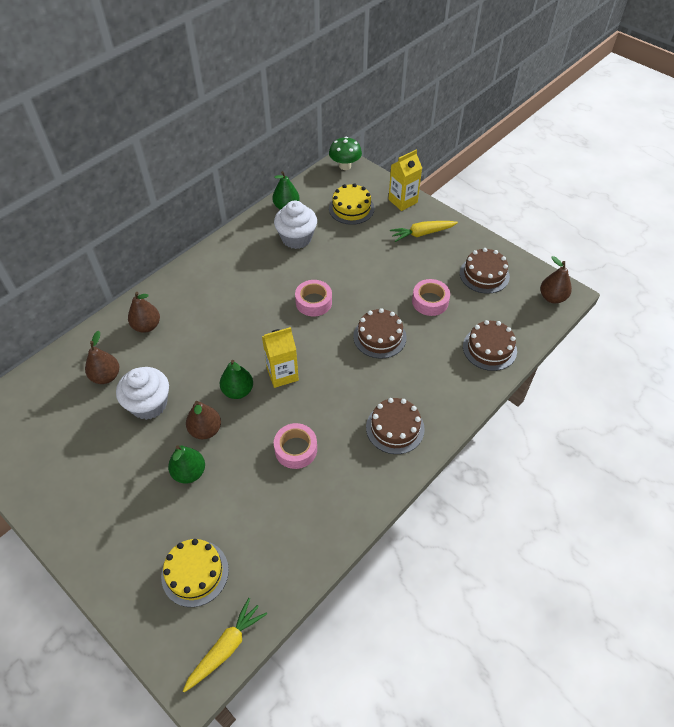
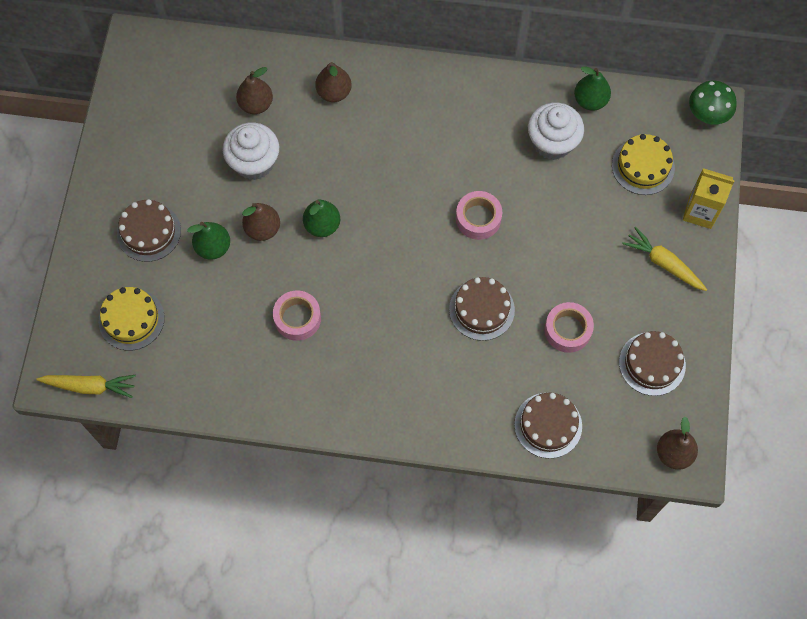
camera: 55 degrees right, 15 degrees up
yellow carton [262,327,299,388] -> none
brown cake [366,398,425,454] -> brown cake moved to [117,199,181,262]

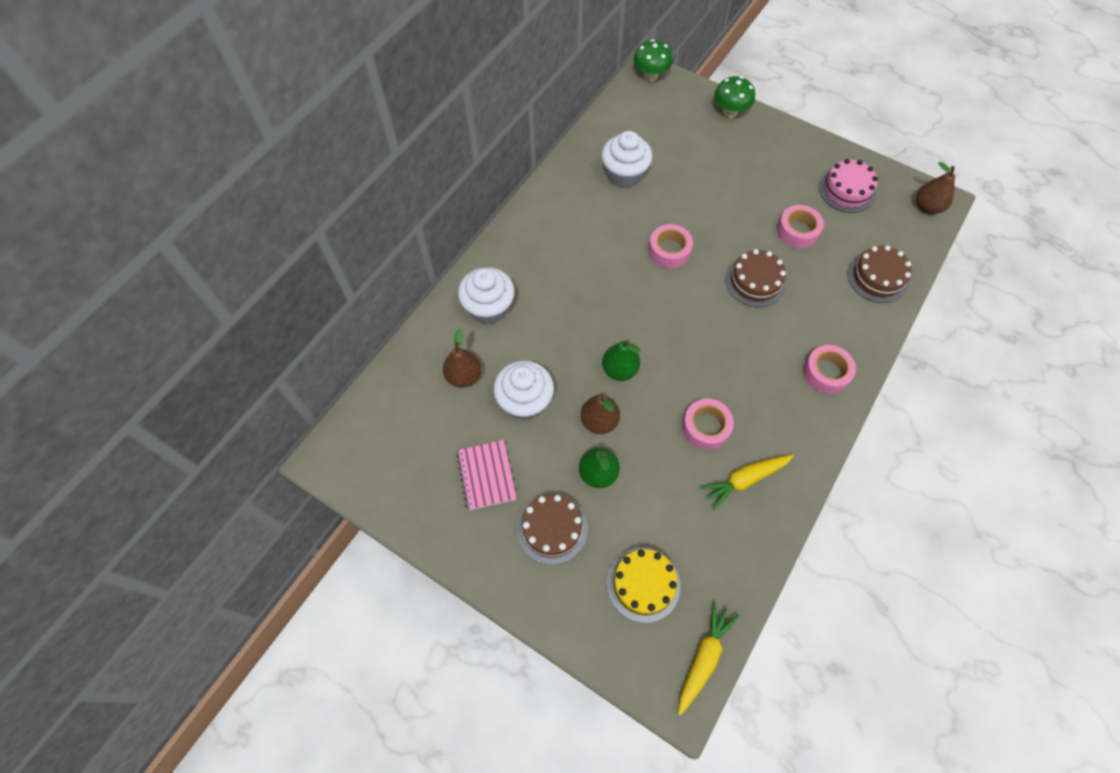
camera: 65 degrees left, 5 degrees down
brown pear [315,62,352,102] -> white cupcake [458,267,515,325]
green pear [574,67,611,111] -> none
yellow cake [612,134,675,195] -> none
brown cake [619,331,686,396] -> pink cake [819,159,878,213]
yellow carrot [622,227,707,291] -> yellow carrot moved to [700,455,793,510]
yellow carton [683,168,735,229] -> green mushroom [714,76,755,118]
none -> pink notebook [456,440,517,511]
none -> pink tape [803,345,856,394]

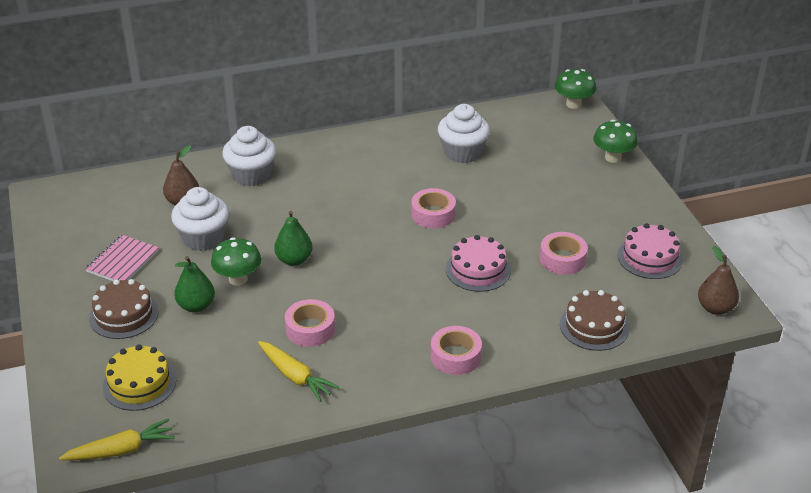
camera: 40 degrees right, 25 degrees down
brown pear [581,395,620,434] -> green mushroom [211,237,261,286]
yellow carrot [700,455,793,510] -> yellow carrot turned 150 degrees counterclockwise [258,341,339,402]
brown cake [725,249,786,307] -> pink cake [446,235,511,292]

